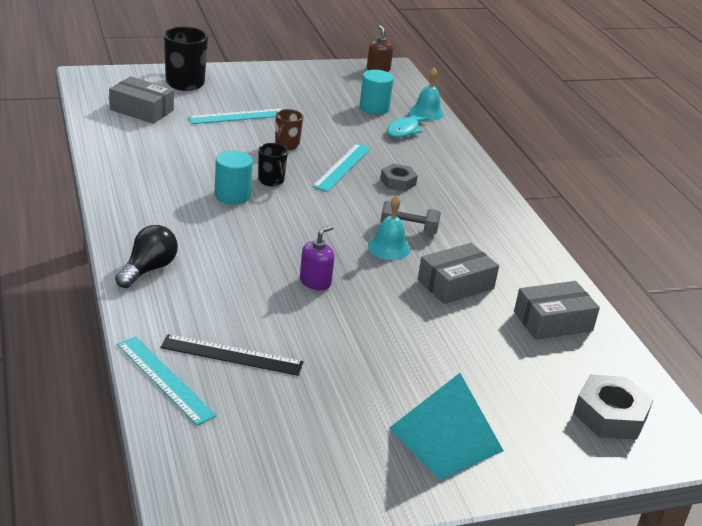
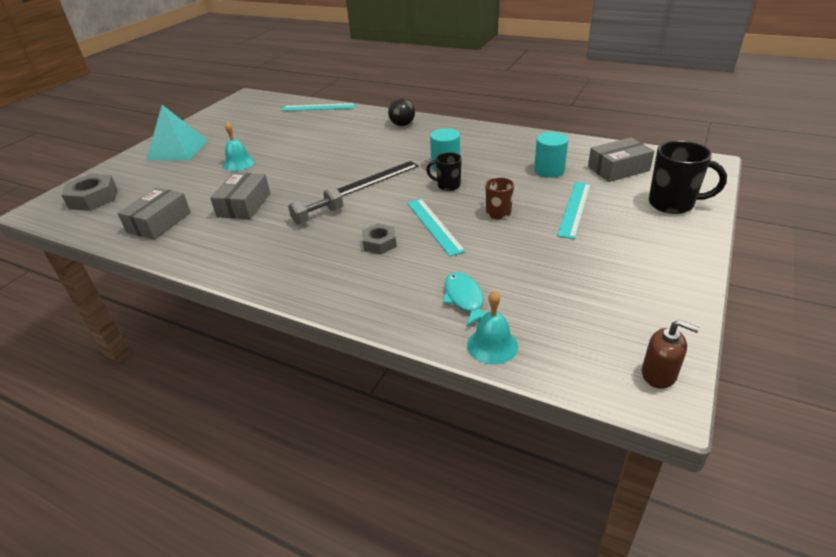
camera: 140 degrees right, 5 degrees up
black ruler [160,334,304,376] -> black ruler moved to [338,161,419,196]
purple soap dispenser [300,225,335,290] -> none
turquoise cylinder [359,70,394,115] -> turquoise cylinder moved to [534,132,568,178]
turquoise bell [368,195,410,260] -> turquoise bell moved to [223,122,255,171]

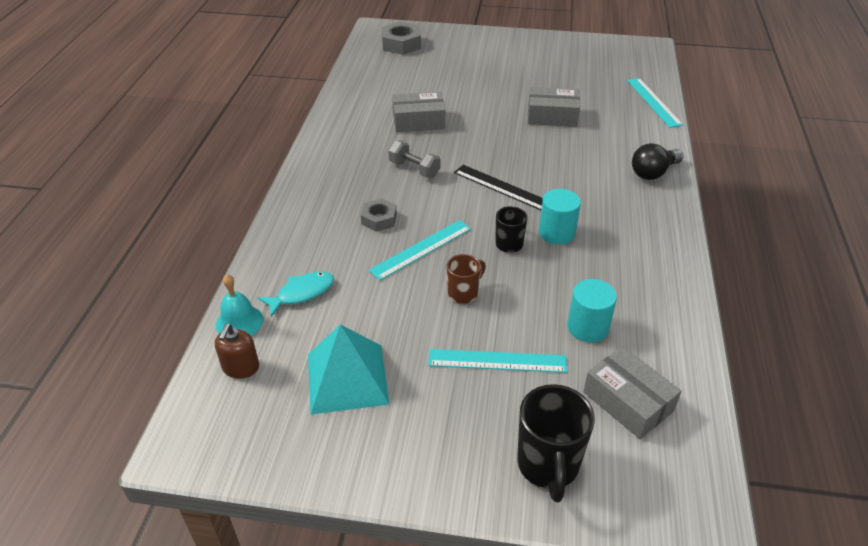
camera: 70 degrees right, 5 degrees up
grey box [117,188,191,240] -> grey box moved to [528,87,580,127]
turquoise pyramid [146,105,208,161] -> turquoise pyramid moved to [308,324,390,414]
turquoise bell [223,122,255,171] -> none
brown soap dispenser [642,320,699,389] -> brown soap dispenser moved to [215,323,259,379]

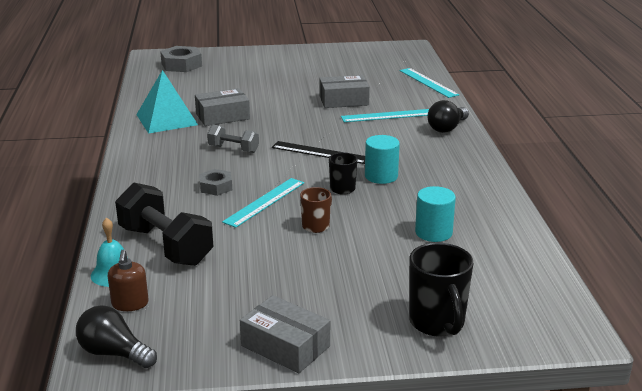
camera: 15 degrees left, 15 degrees down
turquoise fish [258,271,334,317] -> black dumbbell [115,183,213,266]
turquoise pyramid [308,324,390,414] -> turquoise pyramid moved to [136,70,198,134]
turquoise ruler [428,349,568,373] -> turquoise ruler moved to [341,109,429,122]
grey box [583,346,682,439] -> grey box moved to [240,295,330,373]
none -> black light bulb [76,305,157,368]

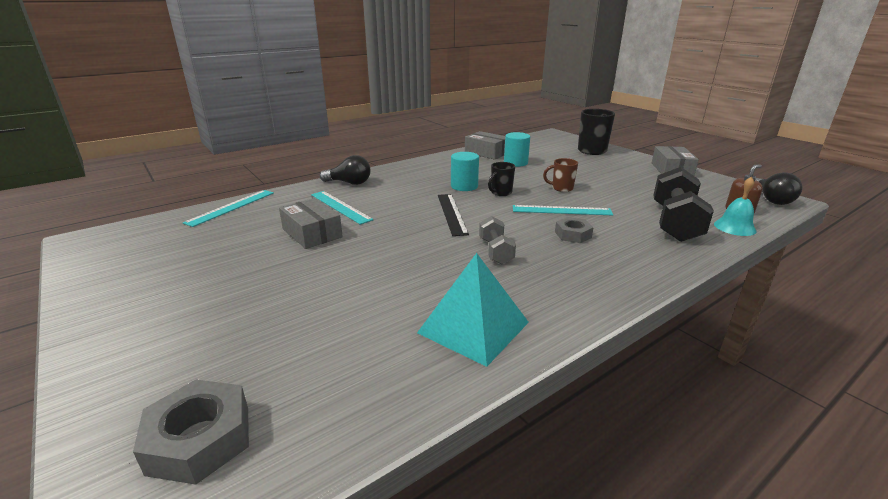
camera: 120 degrees left, 0 degrees up
grey box [195,88,250,126] -> grey box moved to [465,131,505,160]

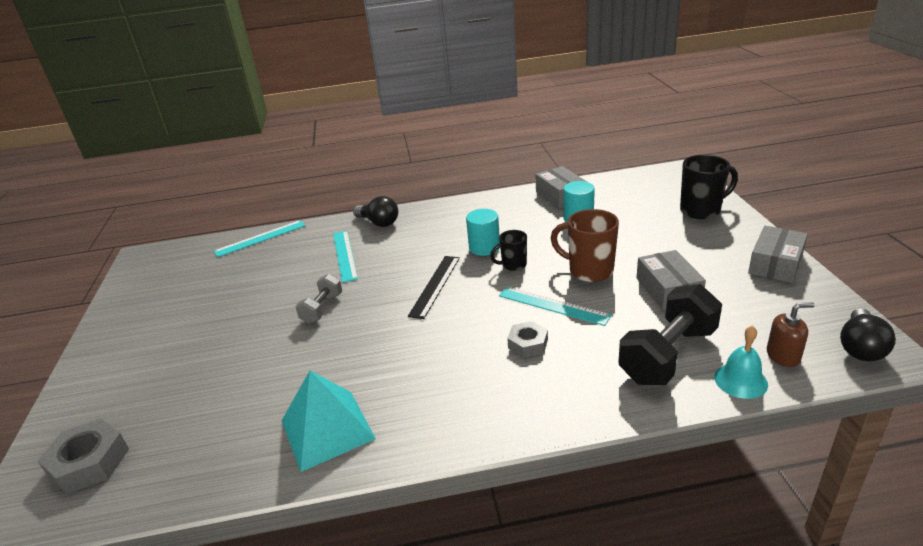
camera: 30 degrees right, 5 degrees up
grey box [279,198,343,249] -> grey box moved to [636,250,706,310]
grey dumbbell [479,216,516,264] -> grey dumbbell moved to [295,274,342,324]
brown mug [543,158,578,192] -> brown mug [551,209,619,282], size x1.70

